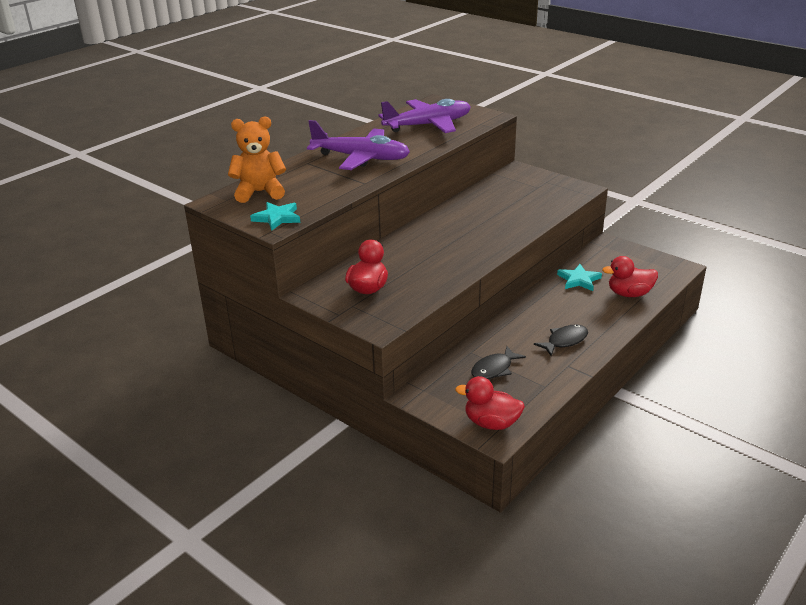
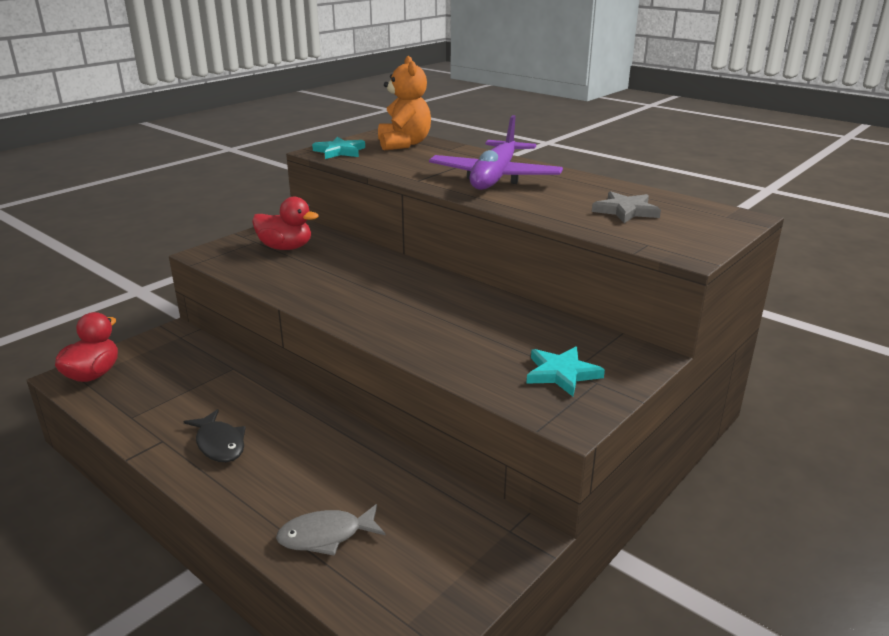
camera: 90 degrees right, 5 degrees down
purple plane [378,99,471,133] -> grey star [592,191,661,223]
black fish [471,346,526,379] -> none
turquoise star [557,264,602,291] -> turquoise star moved to [526,347,605,397]
red duck [602,256,658,297] -> grey fish [276,504,385,556]

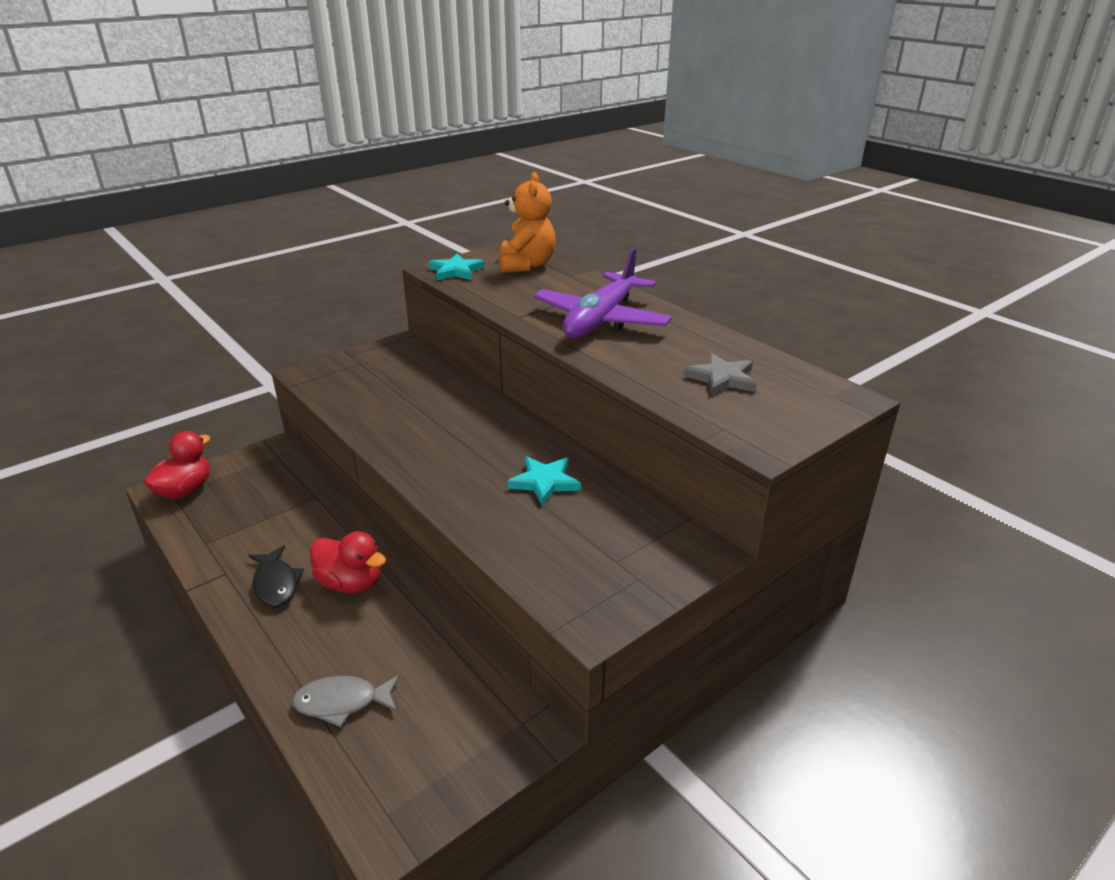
camera: 10 degrees right, 5 degrees up
red duck [252,197,319,250] -> red duck moved to [310,531,386,593]
turquoise star [526,347,605,397] -> turquoise star moved to [507,457,581,506]

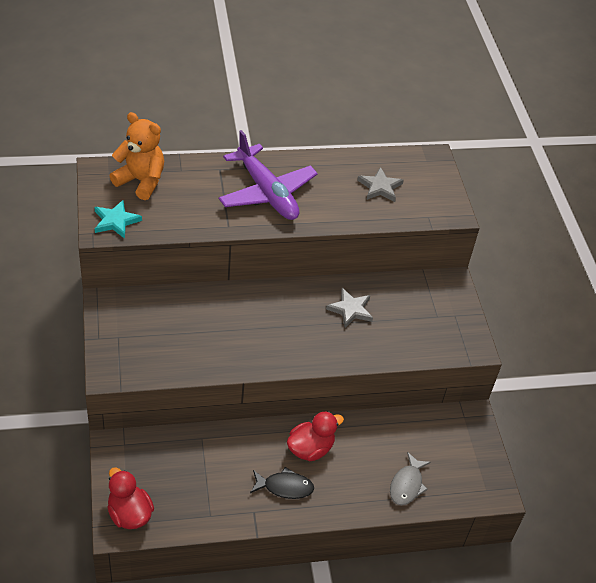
camera: 65 degrees left, 15 degrees up
turquoise star [507,457,581,506] -> grey star [326,288,373,328]

